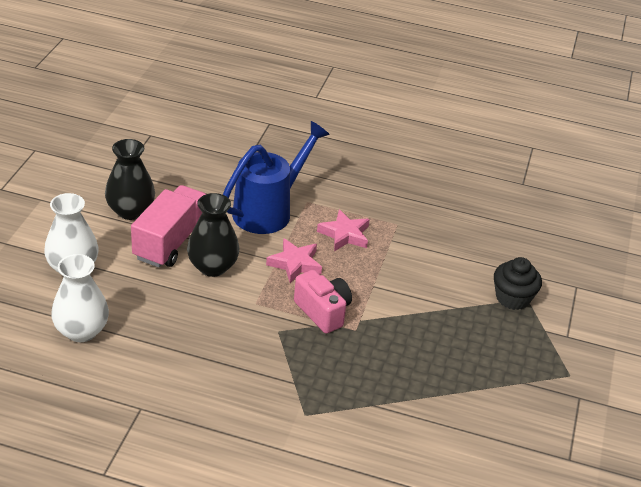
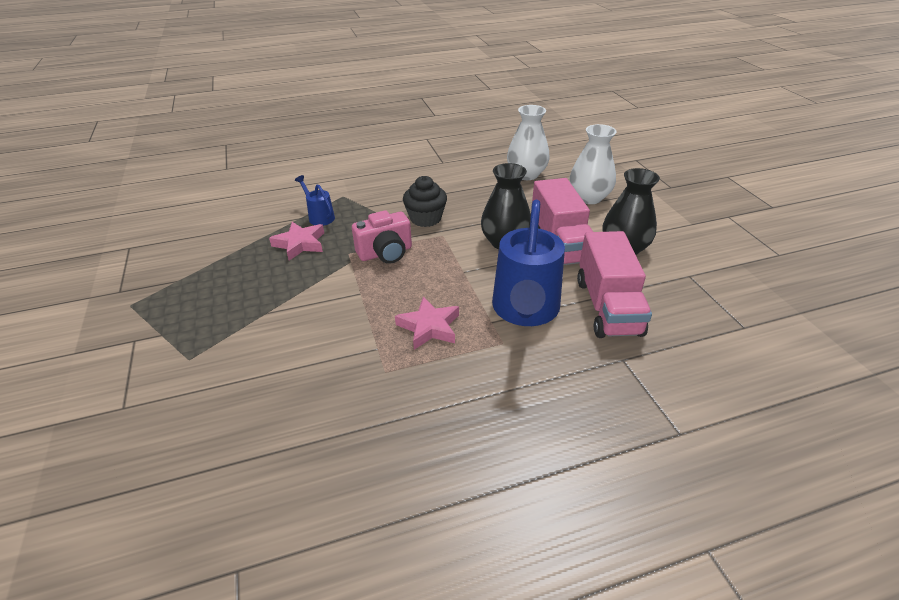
camera: 150 degrees right, 0 degrees up
pink star [266,238,322,283] -> pink star moved to [269,222,324,261]
pink camera [294,270,352,334] -> pink camera turned 45 degrees counterclockwise [352,210,412,264]
black cupcake [494,257,542,310] -> black cupcake moved to [403,176,447,227]
none -> blue watering can [295,175,335,226]
none -> pink truck [577,231,652,338]

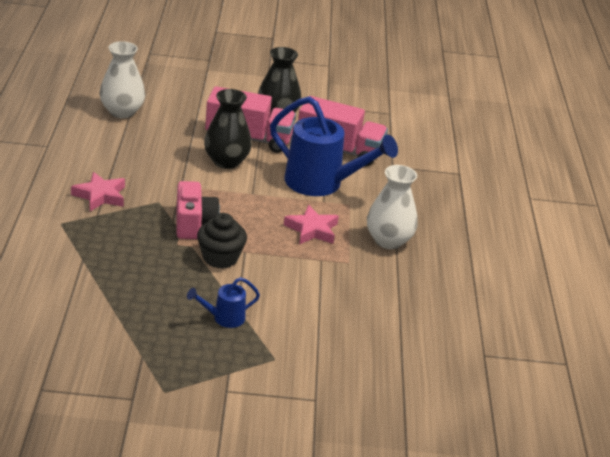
camera: 75 degrees left, 5 degrees down
pink star [269,222,324,261] -> pink star moved to [71,172,125,211]
blue watering can [295,175,335,226] -> blue watering can moved to [187,277,260,328]
black cupcake [403,176,447,227] -> black cupcake moved to [197,213,247,269]
white vase [570,124,617,204] -> white vase moved to [367,165,418,249]

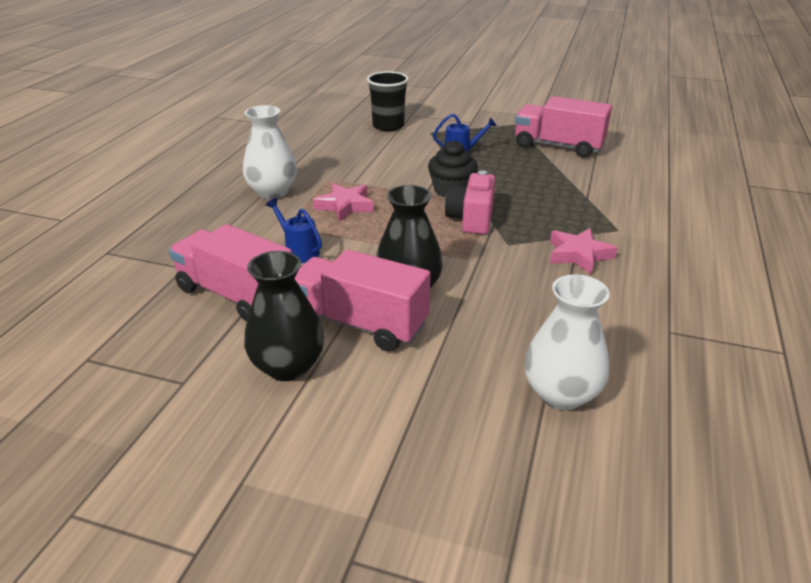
camera: 160 degrees left, 0 degrees up
blue watering can [270,96,398,196] -> blue watering can [266,198,322,263], size x0.46
none -> black cup [367,71,409,131]
none -> pink truck [515,96,612,158]

